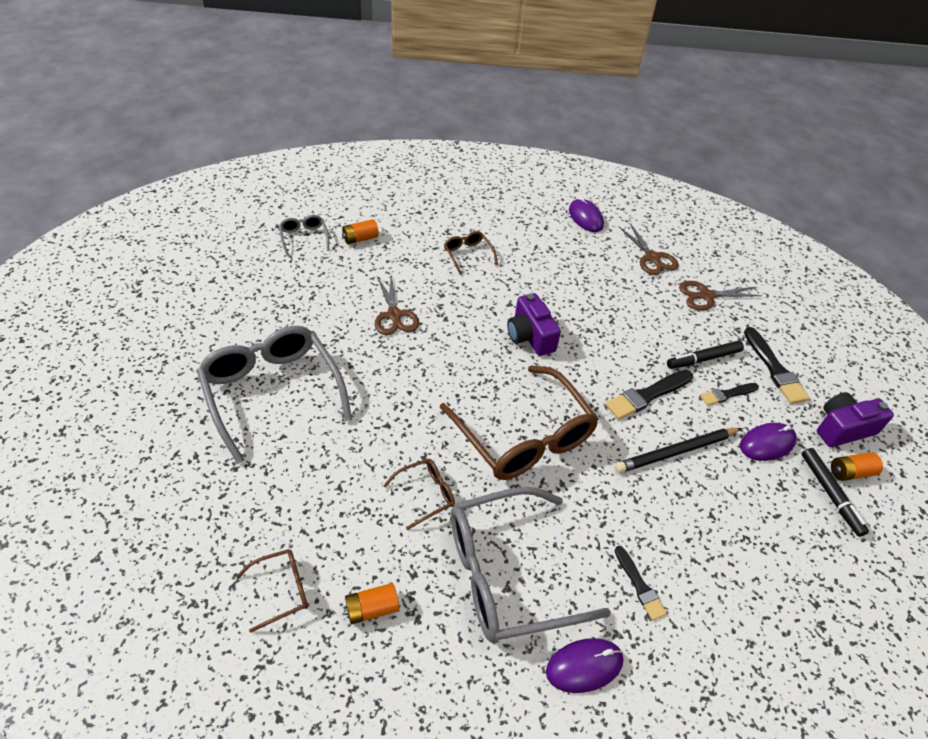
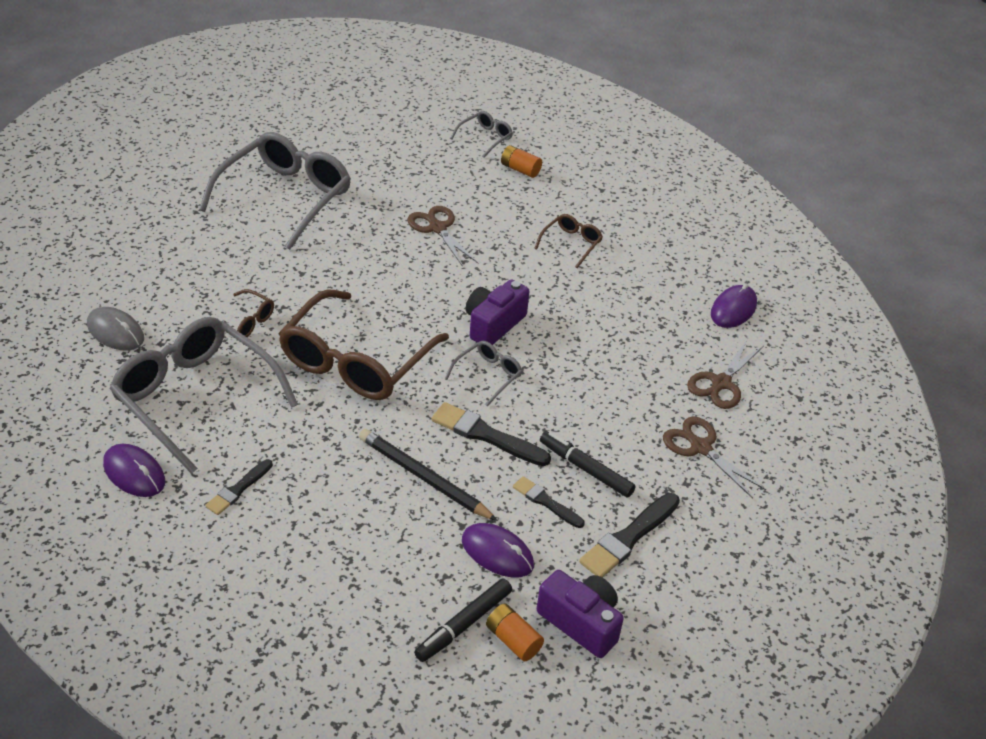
camera: 60 degrees right, 5 degrees down
brown glasses [236,549,308,633] -> none
orange battery [343,583,399,624] -> grey mouse [87,307,144,351]
brown scissors [375,275,419,335] -> brown scissors turned 105 degrees clockwise [407,206,478,267]
none -> grey glasses [445,341,523,407]

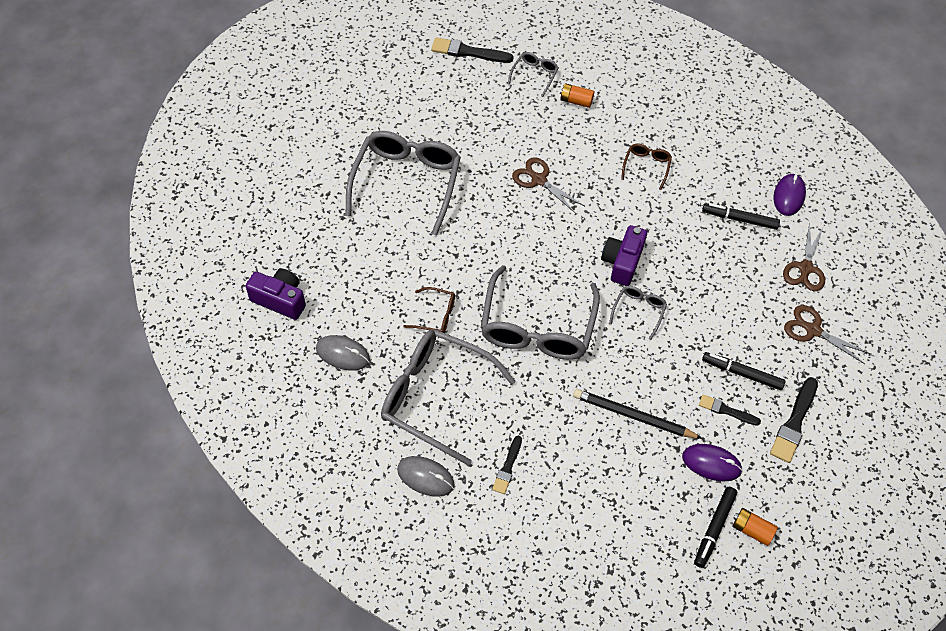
camera: 15 degrees left, 15 degrees up
purple mouse [103,444,165,497] -> grey mouse [397,456,454,497]
brown glasses [278,289,449,400] -> grey glasses [481,265,600,360]
black brush [431,402,551,466] -> black brush moved to [431,37,514,63]
purple camera [537,570,624,658] -> purple camera moved to [246,269,306,320]
none -> black marker [702,203,780,230]

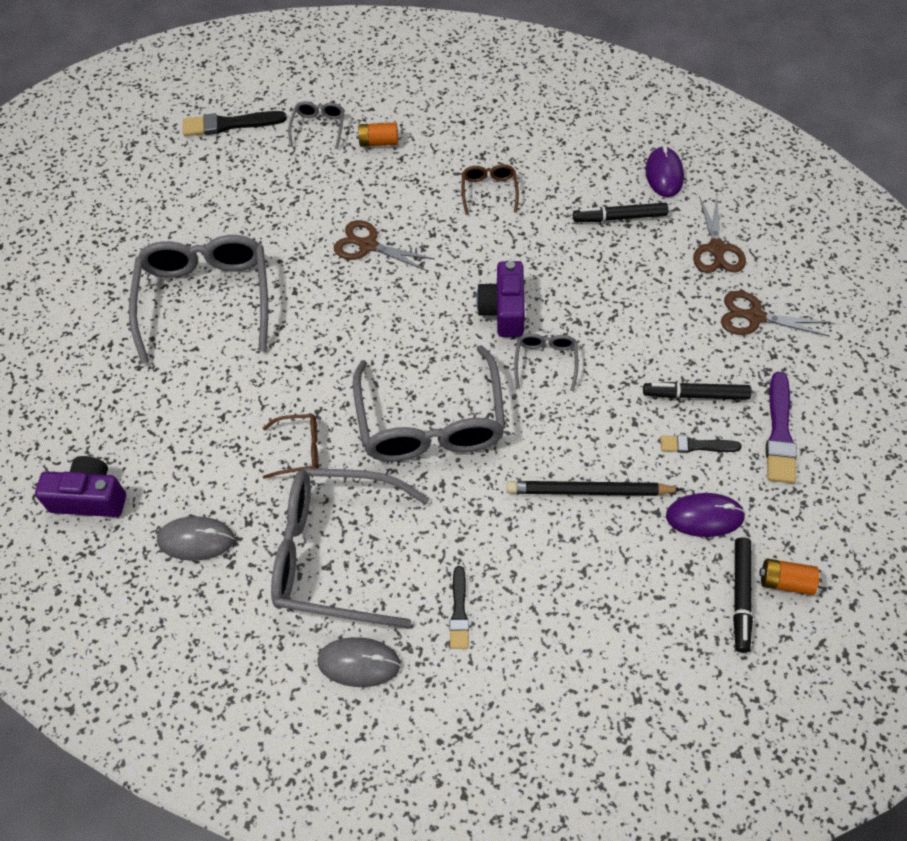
camera: 15 degrees left, 0 degrees up
black brush [770,377,818,463] -> purple brush [766,372,797,483]

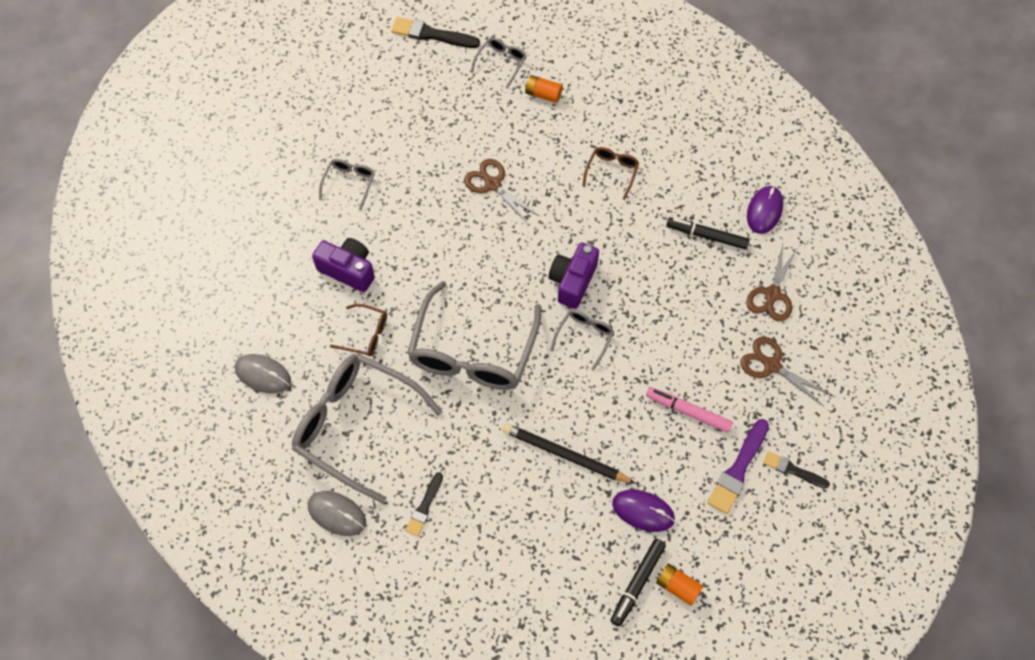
camera: 20 degrees right, 5 degrees up
purple camera [35,456,126,517] -> purple camera moved to [312,238,375,292]
grey glasses [129,235,268,364] -> grey glasses [319,159,375,211], size x0.45
black marker [643,382,752,400] -> pink marker [646,387,733,433]
black brush [660,435,742,453] -> black brush moved to [763,451,830,488]

